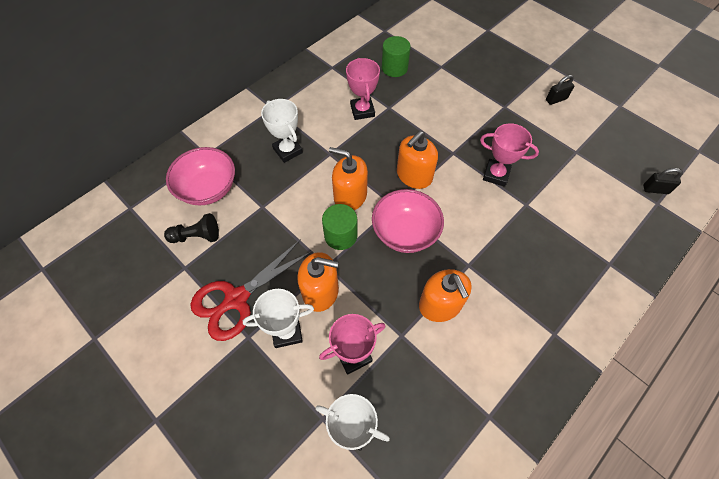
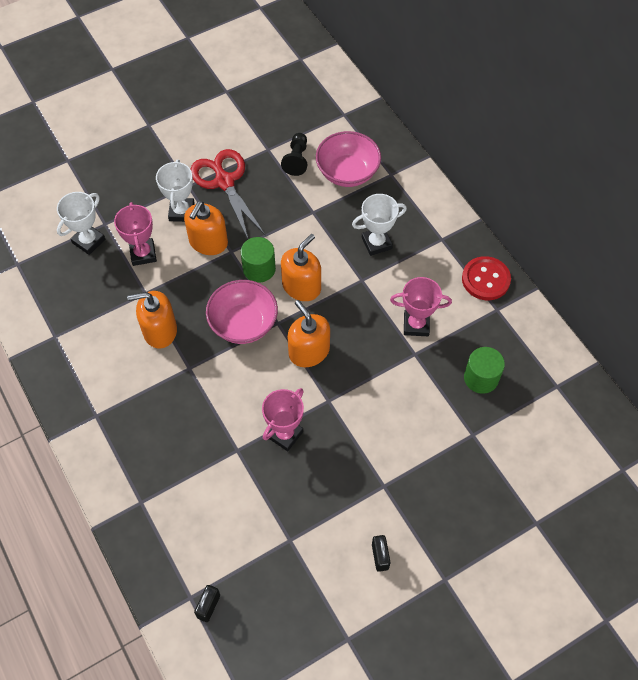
camera: 105 degrees right, 0 degrees up
none -> red button [462,256,511,300]

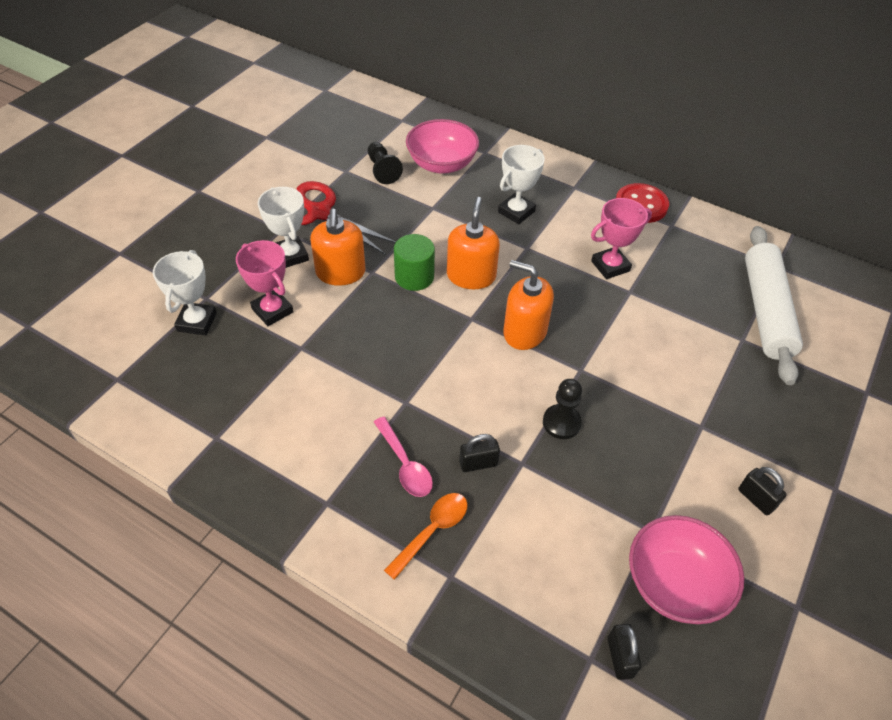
camera: 30 degrees left, 10 degrees down
orange soap dispenser [127,291,177,348] -> none
pink bowl [206,280,278,344] -> pink bowl moved to [629,515,744,624]
pink trophy [262,388,304,451] -> black pawn [543,379,582,439]
green cylinder [464,347,505,394] -> none
none -> pink spoon [374,417,433,497]
none -> orange spoon [384,493,468,580]
none -> black padlock [459,434,500,472]
none -> white rolling pin [745,226,803,385]

